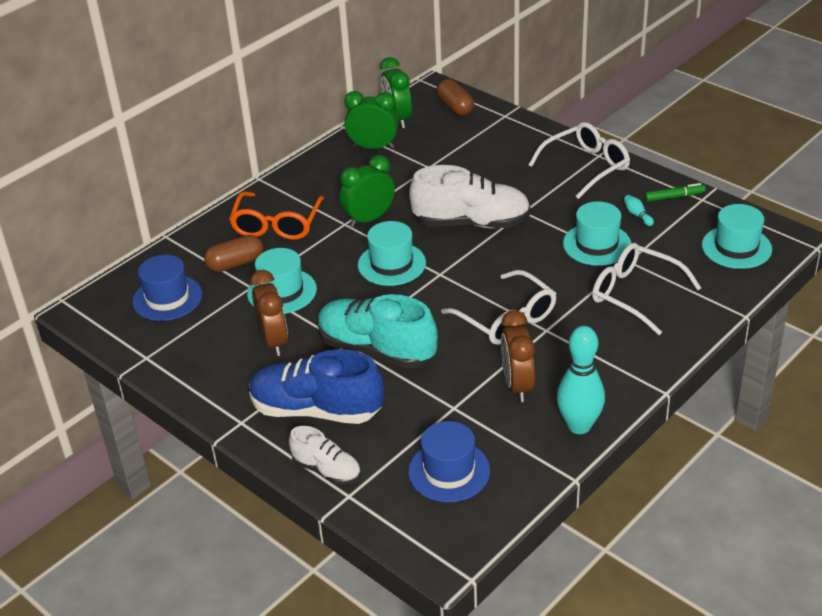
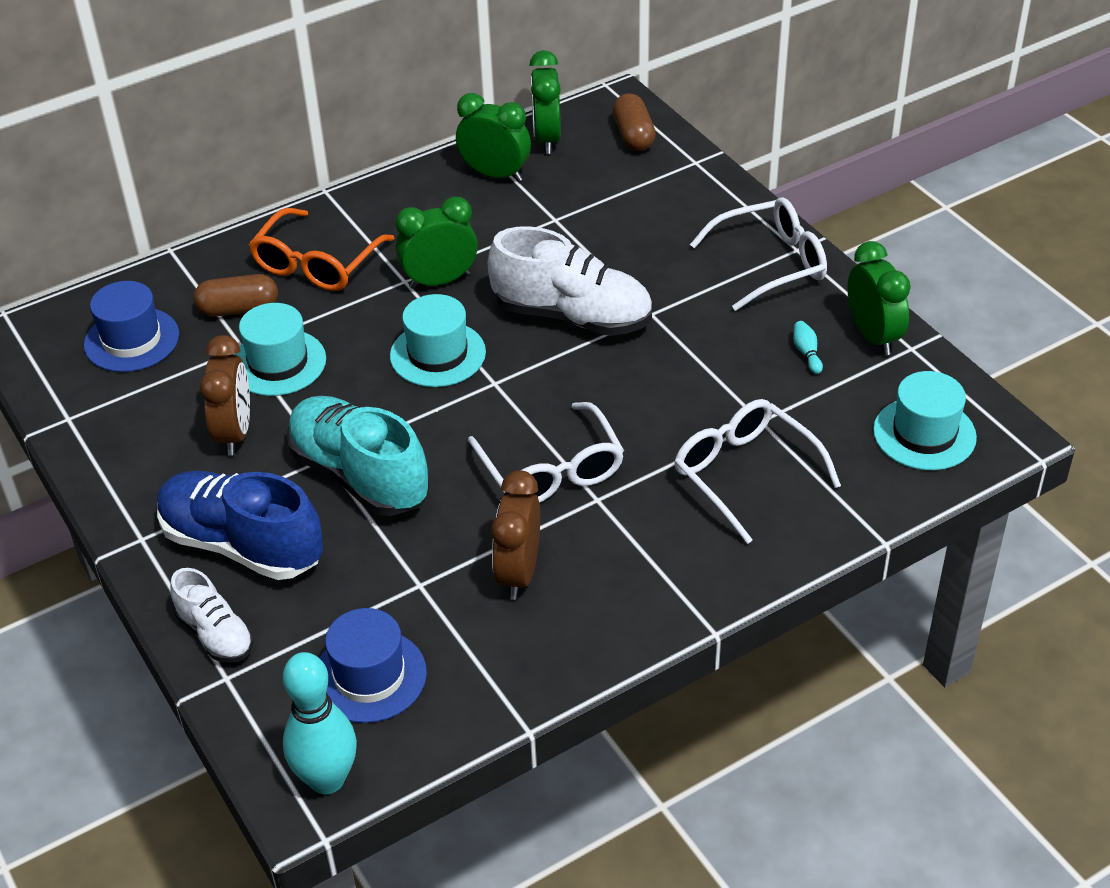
camera: 15 degrees right, 5 degrees up
turquoise bowling pin [557,326,605,434] -> turquoise bowling pin moved to [283,652,357,794]
turquoise hat [563,201,631,266] -> none
green marker [645,183,705,202] -> green clock [848,241,911,355]

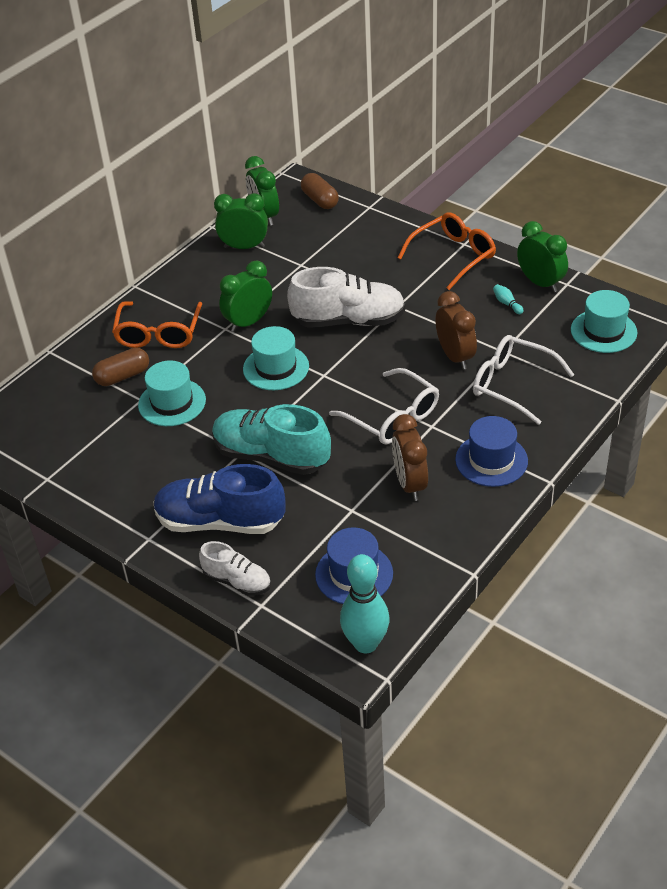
camera: 20 degrees left, 0 degrees up
blue hat [84,281,179,372] -> blue hat moved to [455,416,528,487]
brown clock [200,335,250,456] -> brown clock moved to [435,291,477,370]
white glasses [690,197,827,311] -> orange glasses [398,212,496,290]

